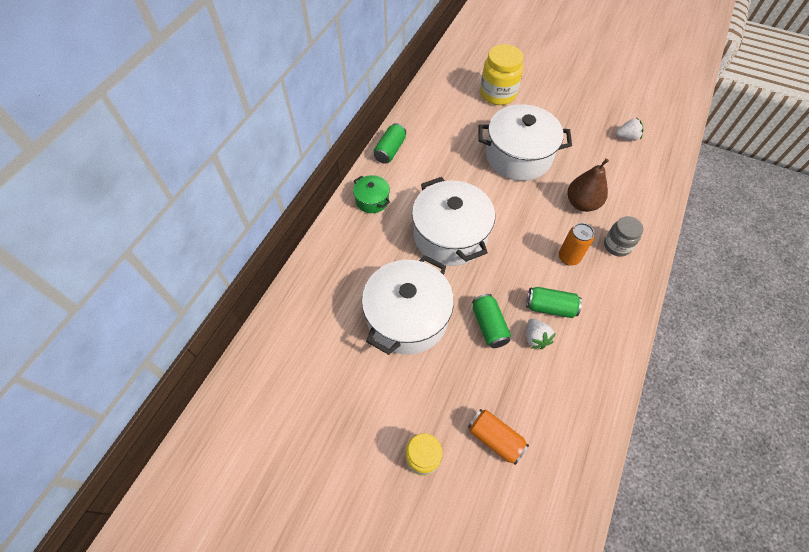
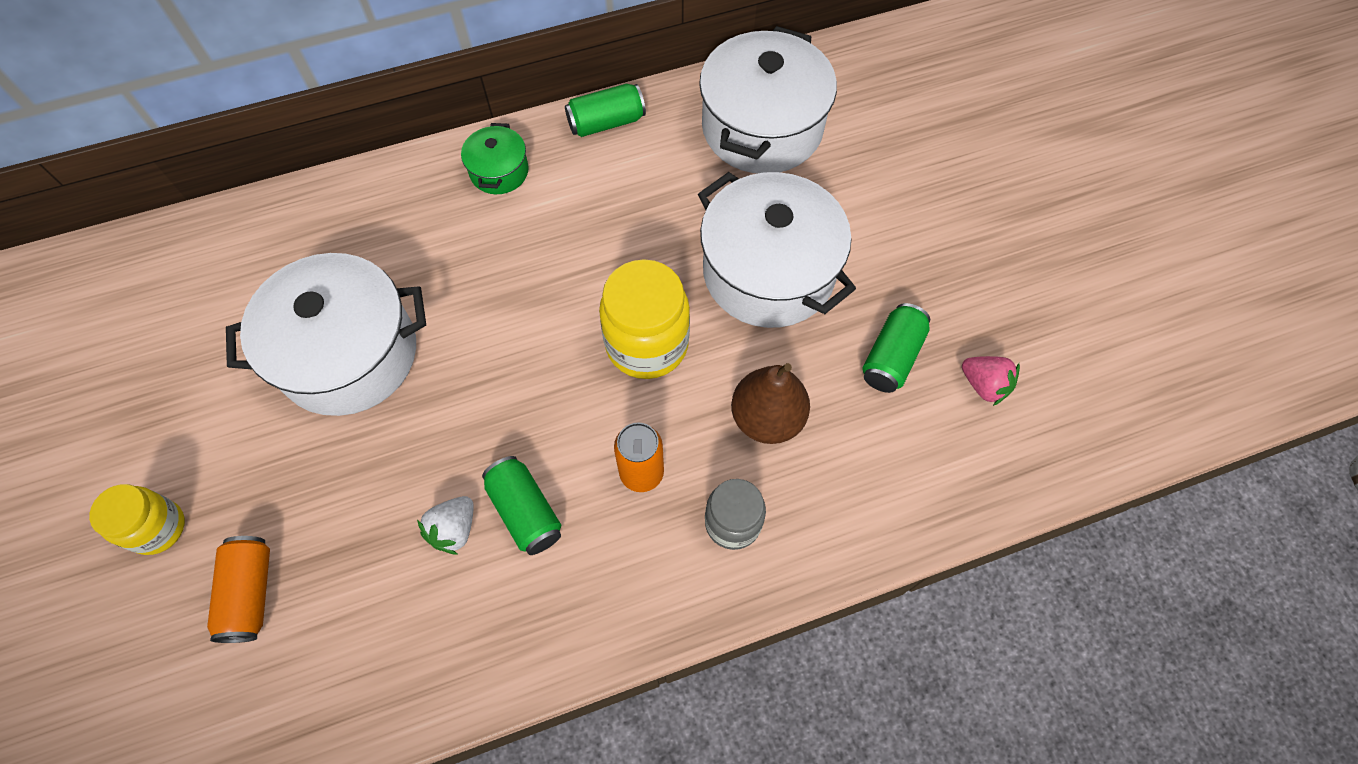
camera: 45 degrees right, 5 degrees up
white pot [412,177,495,266] -> white pot moved to [699,26,837,174]
green can [472,294,511,348] -> green can moved to [863,303,930,393]
yellow jar [480,44,523,105] -> yellow jar moved to [599,259,690,379]
white strawberry [616,118,644,141] -> pink strawberry [962,356,1020,406]

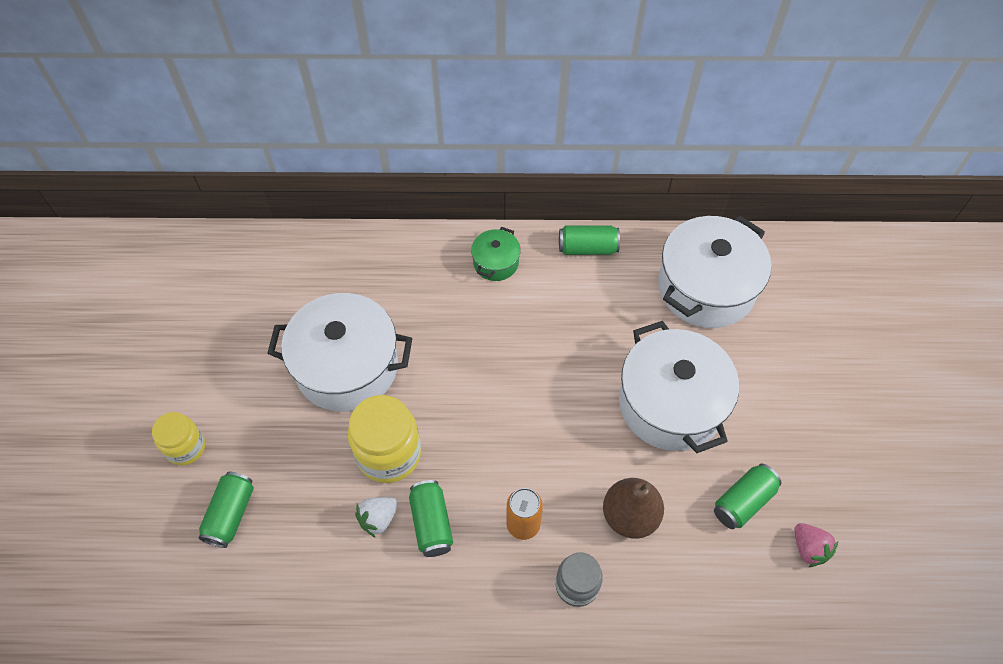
camera: 20 degrees right, 5 degrees down
orange can [207,536,270,643] -> green can [199,472,254,548]
yellow jar [599,259,690,379] -> yellow jar moved to [348,395,421,483]

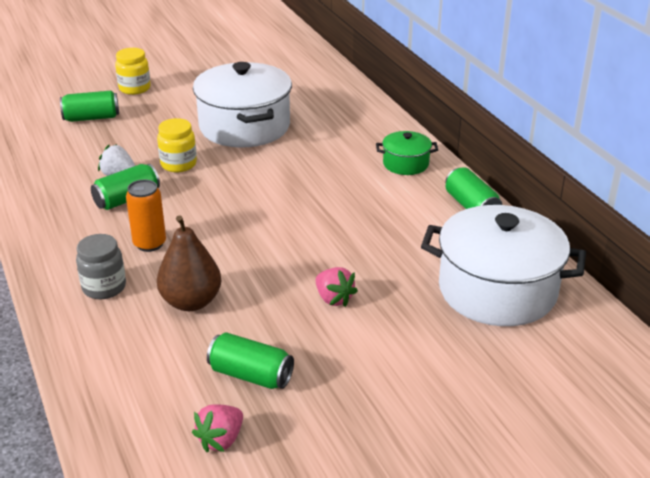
camera: 65 degrees right, 25 degrees down
yellow jar [348,395,421,483] -> yellow jar [157,118,197,172], size x0.62
white pot [619,321,739,453] -> pink strawberry [316,267,358,307]

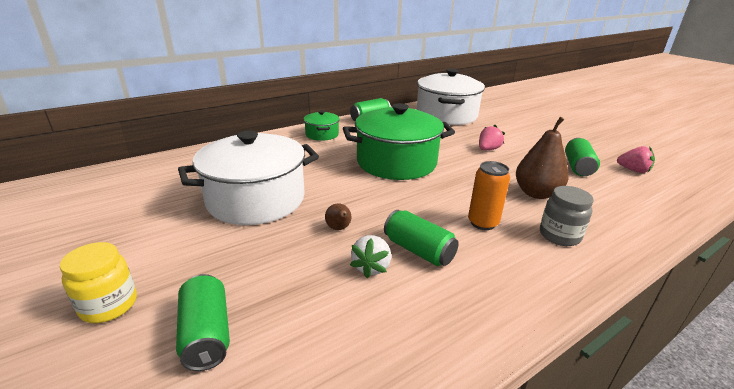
camera: 100 degrees left, 5 degrees down
yellow jar [157,118,197,172] -> brown pear [325,203,351,230]
none -> green pot [343,103,455,180]

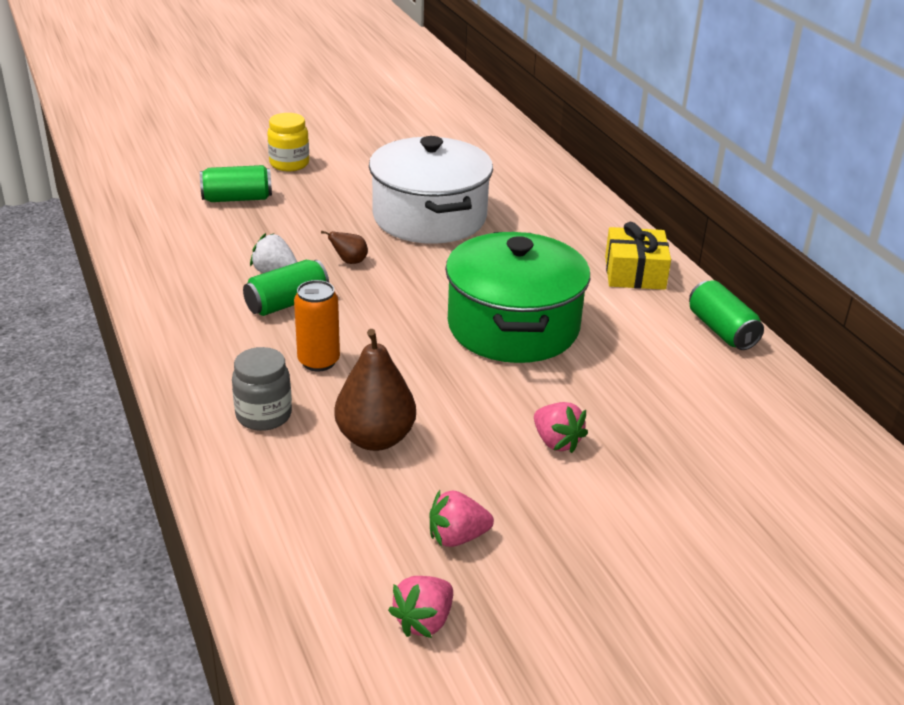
camera: 100 degrees right, 5 degrees up
green pot [304,110,340,141] -> yellow gift [605,222,671,290]
white pot [417,69,485,125] -> none
green can [565,138,600,176] -> pink strawberry [429,490,494,547]

